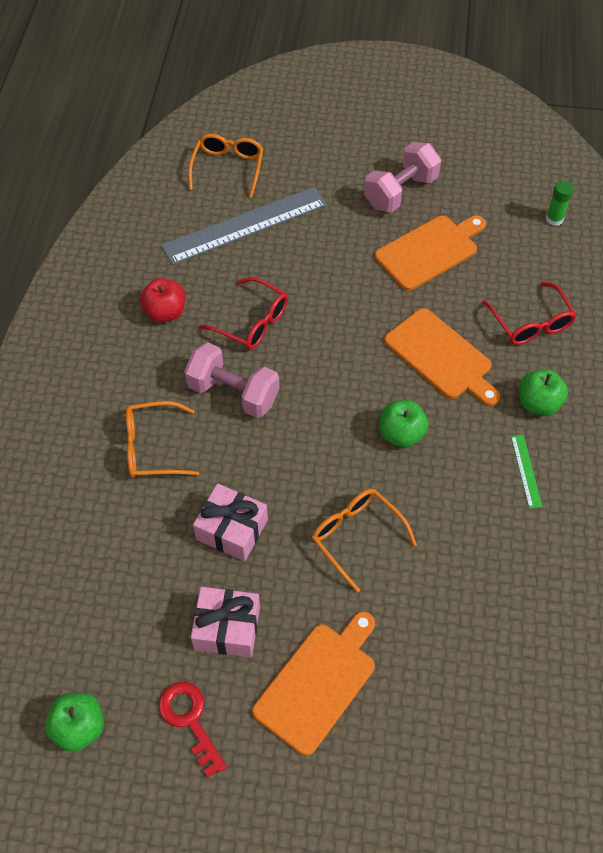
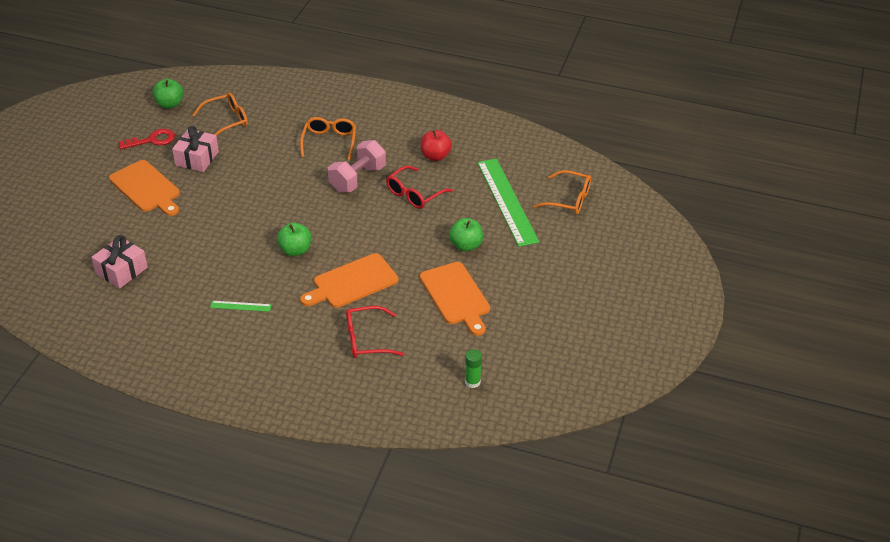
camera: 100 degrees right, 15 degrees down
grey ruler [161,187,327,265] -> green ruler [477,159,539,247]
pink gift [193,484,268,561] -> pink gift moved to [91,235,148,289]
orange glasses [312,488,417,593] -> orange glasses moved to [193,92,248,136]
pink dumbbell [364,142,441,213] -> none
green apple [519,369,568,416] -> green apple moved to [449,218,483,251]

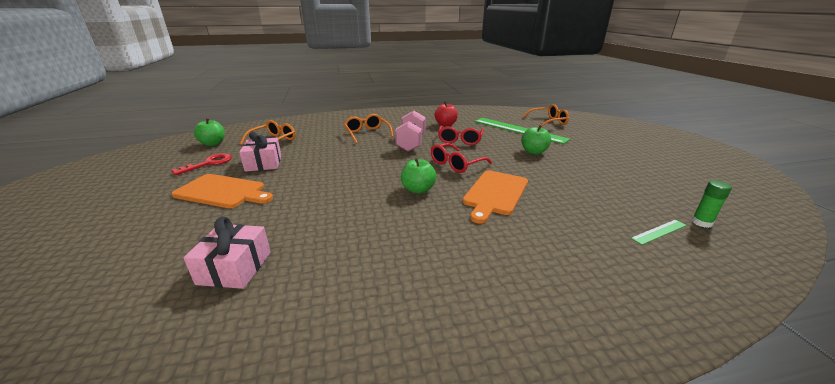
camera: 30 degrees left, 15 degrees down
green ruler [210,301,272,312] -> green ruler moved to [631,220,687,245]
red glasses [346,306,404,358] -> red glasses moved to [431,143,492,173]
orange cutting board [420,262,490,336] -> none

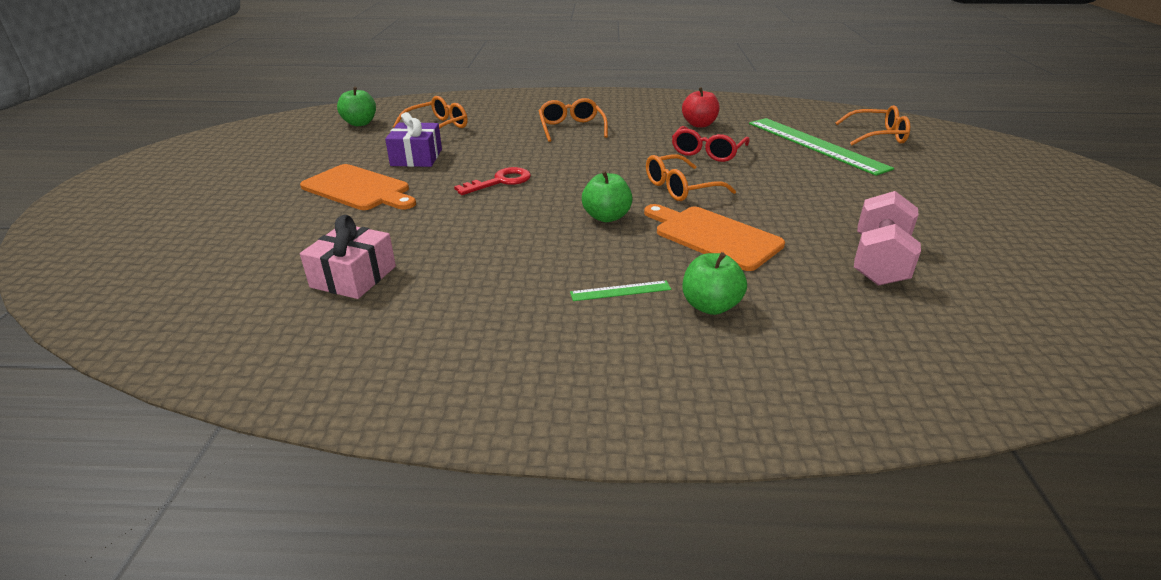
camera: 15 degrees right, 5 degrees up
red key [171,153,232,175] -> red key moved to [454,167,531,195]
pink gift [239,132,281,172] -> purple gift [385,112,442,167]
pink dumbbell [395,111,426,152] -> pink dumbbell moved to [854,191,921,286]
red glasses [431,143,492,173] -> orange glasses [646,154,736,201]
orange cutting board [462,170,528,224] -> orange cutting board turned 90 degrees clockwise [644,204,785,271]
green apple [521,125,551,155] -> green apple moved to [683,252,747,315]
green ruler [631,220,687,245] -> green ruler moved to [570,281,671,301]
green glue stick [691,180,732,228] -> none

